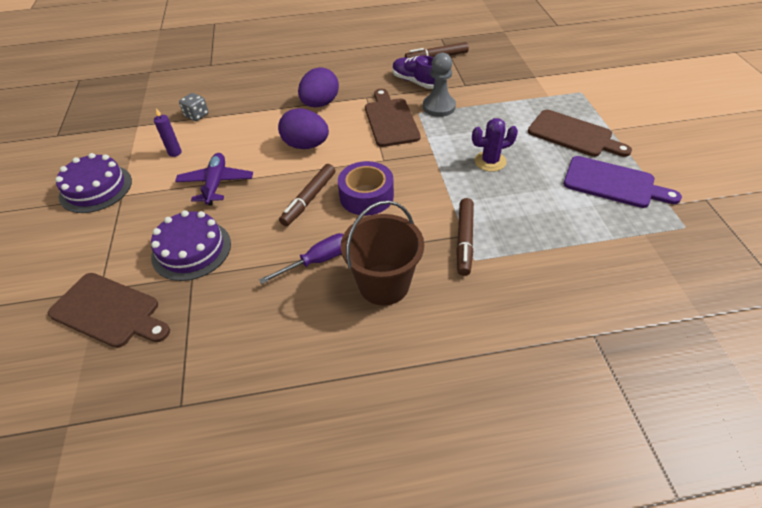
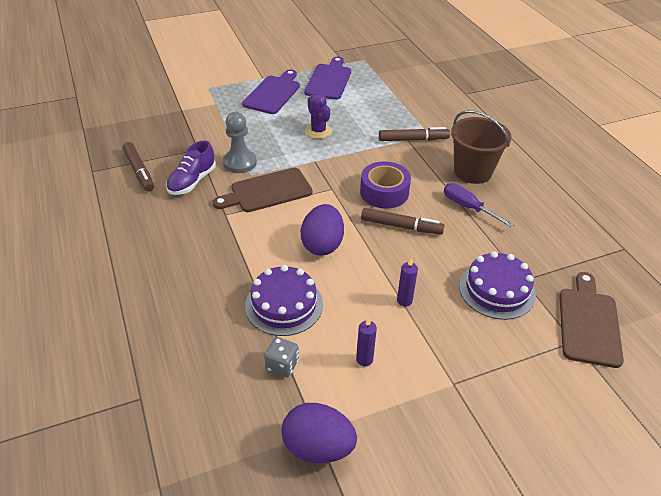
camera: 105 degrees left, 5 degrees down
purple cake [55,153,132,213] -> purple cake moved to [245,265,323,336]
purple plane [175,153,253,205] -> purple candle [397,258,418,307]
purple egg [298,67,339,107] -> purple egg moved to [281,403,357,463]
brown cutting board [528,110,632,157] -> purple cutting board [242,69,300,114]

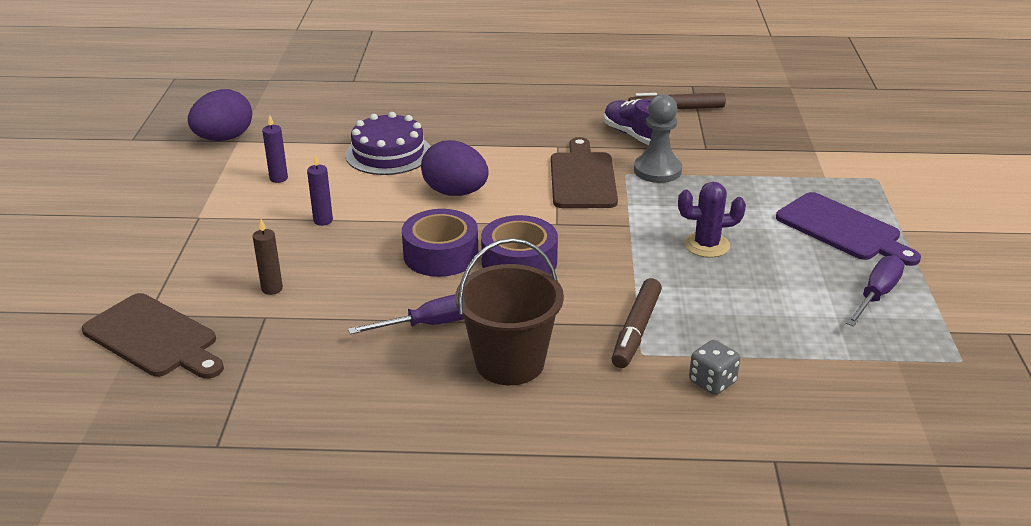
camera: 115 degrees right, 10 degrees down
grey dice [264,337,299,377] -> grey dice moved to [689,340,740,395]
purple cutting board [304,57,351,100] -> purple screwdriver [846,255,905,327]
brown marker [361,208,445,235] -> purple tape [402,209,478,277]
purple cake [459,251,536,320] -> brown candle [253,219,283,295]

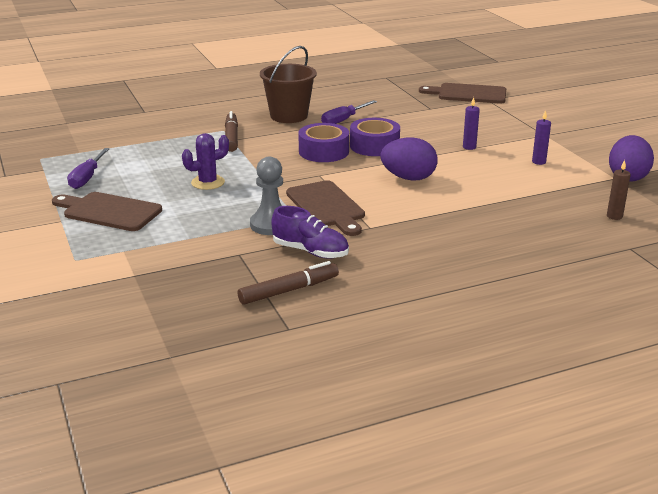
camera: 155 degrees right, 5 degrees down
brown candle [253,219,283,295] -> brown candle moved to [607,160,631,220]
purple cake [345,112,430,175] -> none
grey dice [689,340,740,395] -> none
purple cutting board [776,192,921,266] -> brown cutting board [52,192,162,231]

